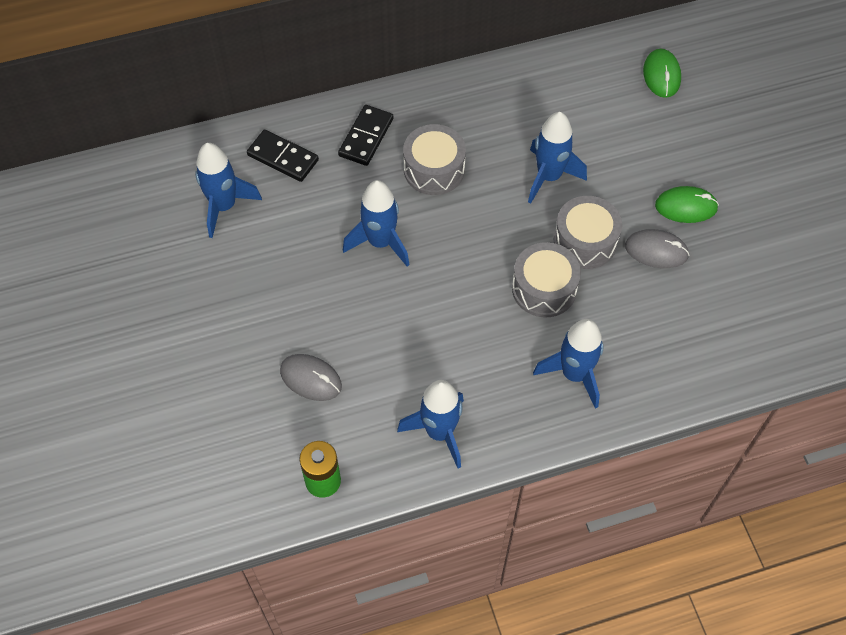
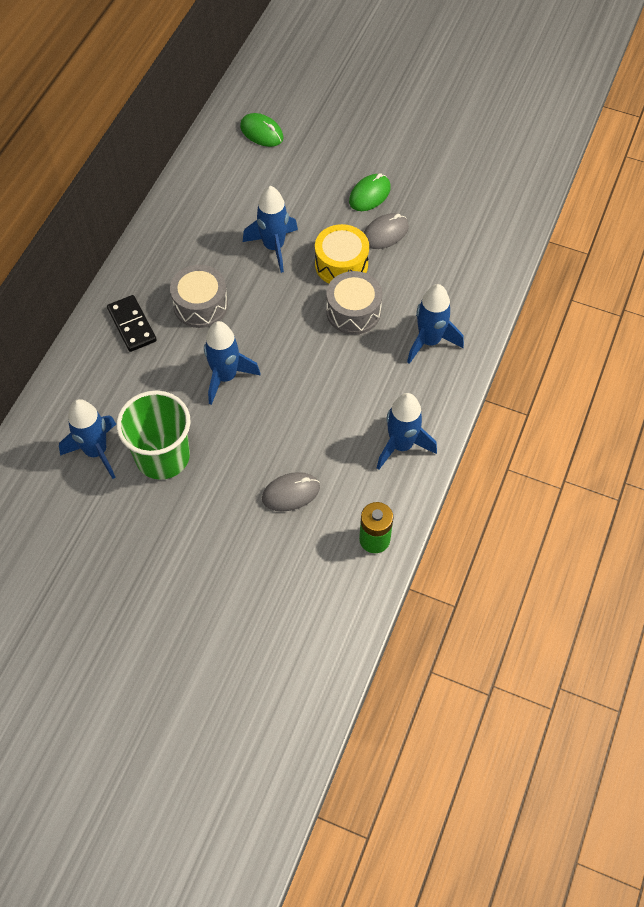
camera: 50 degrees left, 0 degrees up
black domino [247,130,319,182] -> none
grey drum [554,196,622,269] -> yellow drum [315,224,369,283]
none -> green cup [116,391,190,480]

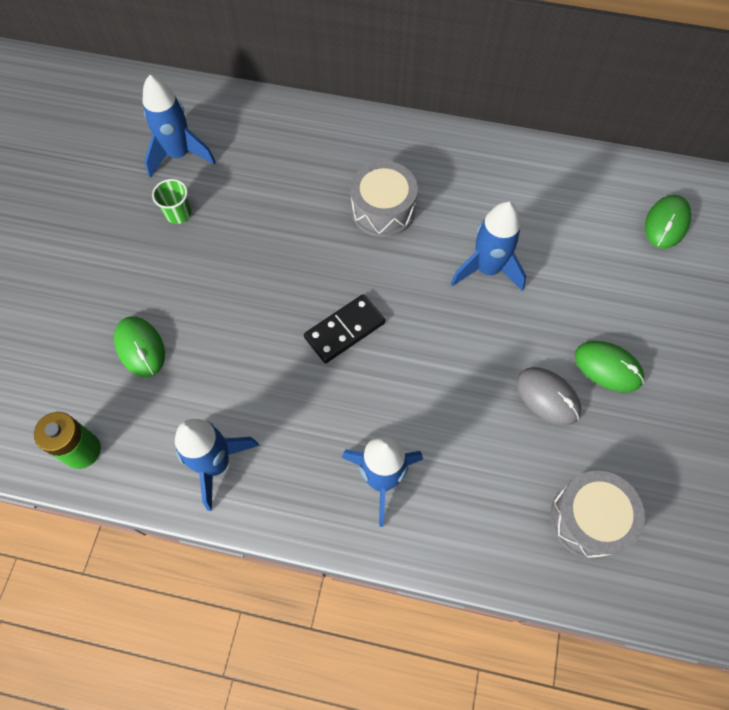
camera: 80 degrees right, 5 degrees up
black domino [107,295,157,352] -> black domino moved to [304,294,385,363]
green cup [116,391,190,480] -> green cup [152,179,191,224], size x0.44
blue rocket [204,321,261,405] -> none
grey mouse [262,472,320,512] -> green mouse [114,316,165,377]
yellow drum [315,224,369,283] -> none
grey drum [326,271,382,335] -> grey drum moved to [550,471,645,559]

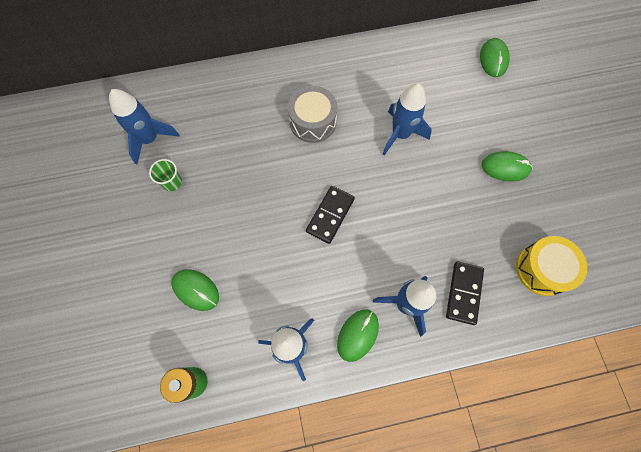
camera: 25 degrees left, 5 degrees up
grey mouse [516,367,581,426] -> none
grey drum [550,471,645,559] -> yellow drum [516,236,587,296]
none -> green mouse [337,309,379,362]
none -> black domino [446,261,484,325]

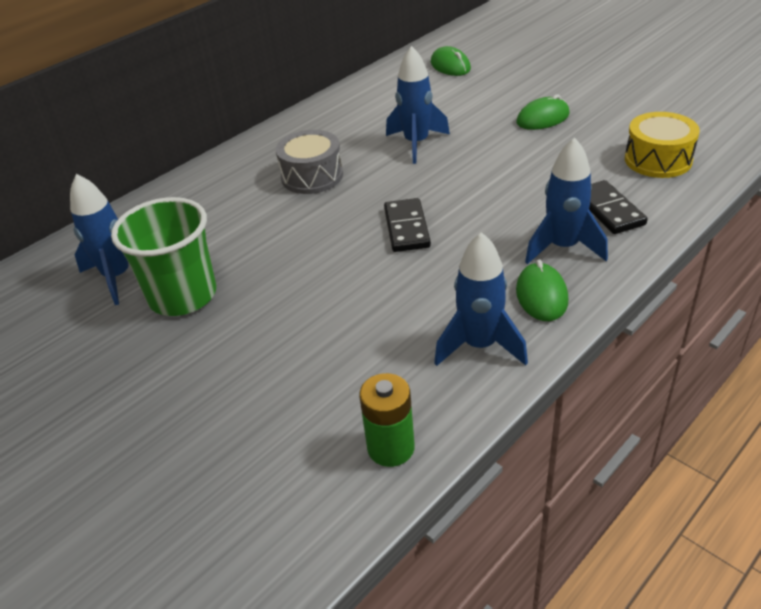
camera: 30 degrees left, 30 degrees down
green cup [149,159,182,191] -> green cup [111,197,216,316], size x2.27
green mouse [171,269,219,311] -> none

